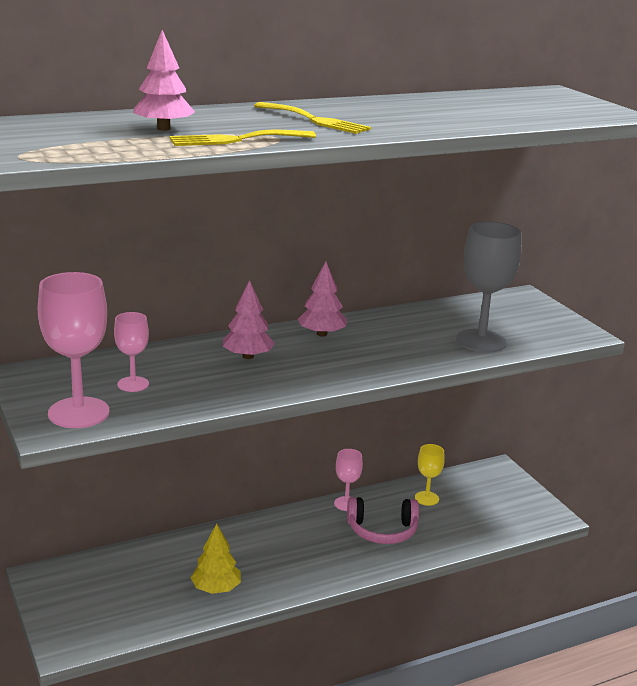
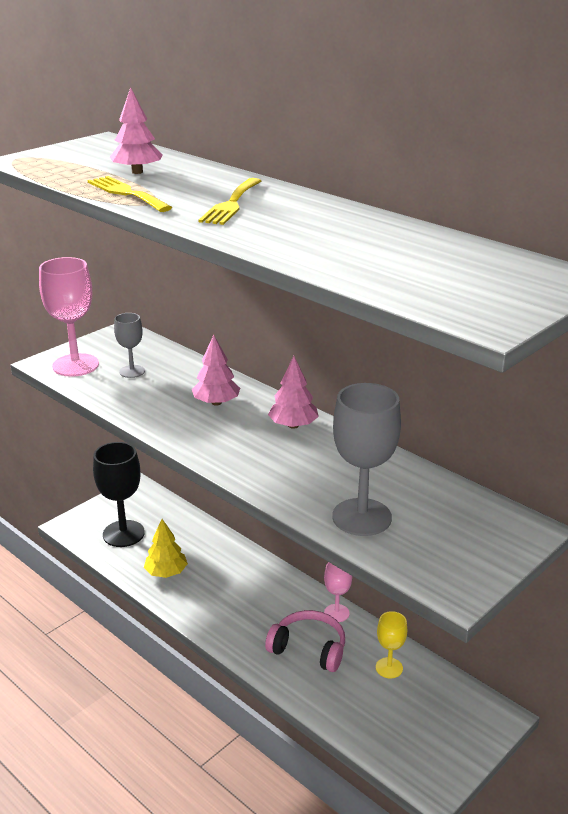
camera: 70 degrees right, 5 degrees up
pink goblet [114,312,149,392] -> grey goblet [114,313,145,378]
pink headphones [347,497,419,544] -> pink headphones turned 135 degrees clockwise [265,610,345,672]
none -> black goblet [93,442,145,547]

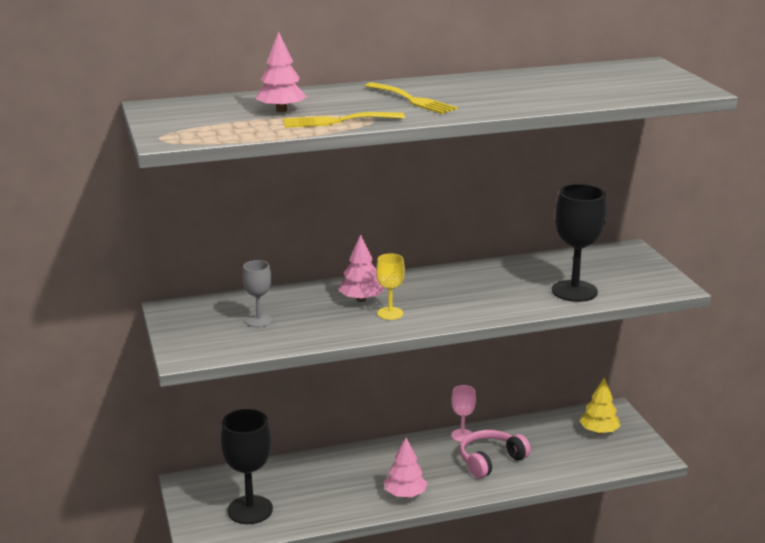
camera: 60 degrees left, 5 degrees down
pink goblet [39,257,99,377] -> none
yellow tree [144,519,188,578] -> yellow tree moved to [580,377,620,434]
pink tree [268,356,319,429] -> pink tree moved to [384,438,428,497]
grey goblet [332,383,401,536] -> black goblet [552,184,607,302]
yellow goblet [376,611,407,679] -> yellow goblet moved to [376,253,405,320]

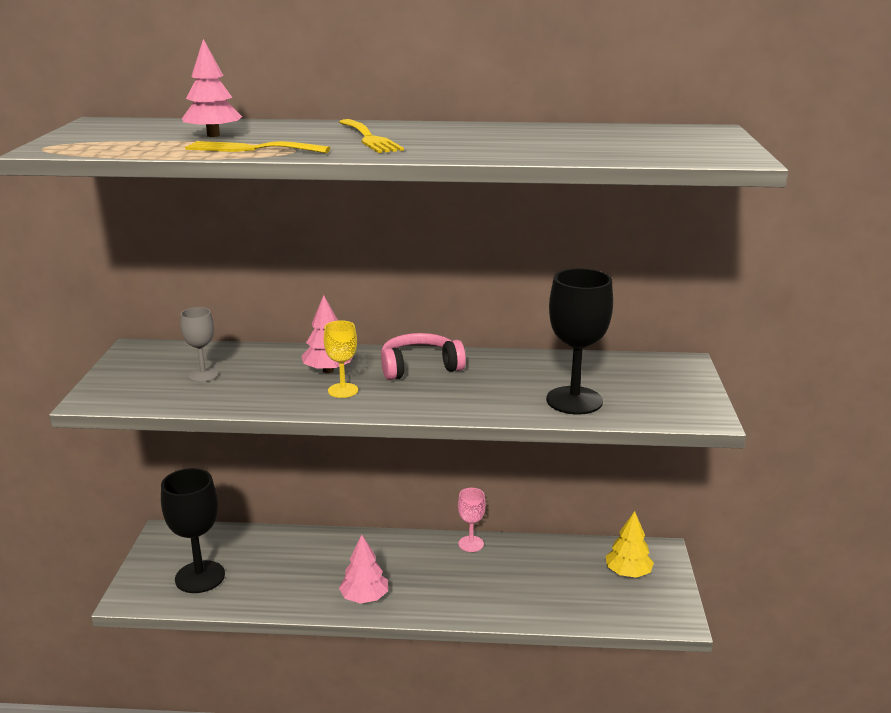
camera: 20 degrees right, 0 degrees up
pink headphones [460,430,531,478] -> pink headphones moved to [381,333,466,380]

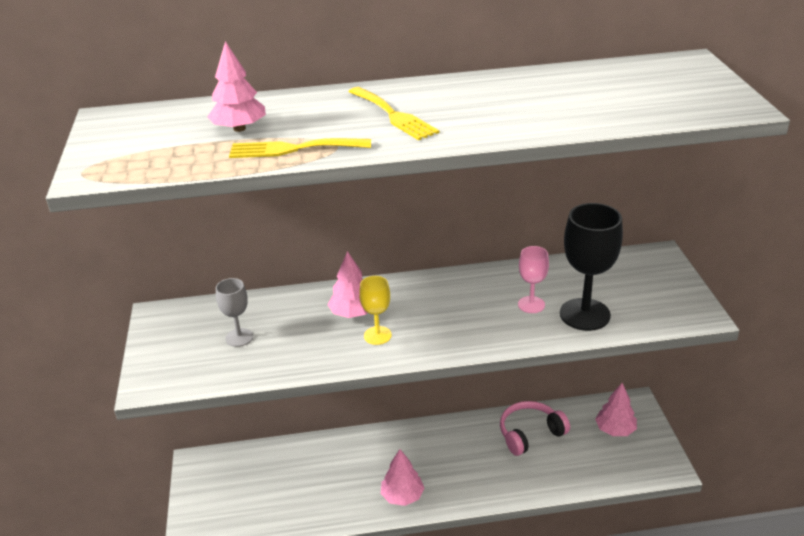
camera: 10 degrees left, 10 degrees up
black goblet [161,468,225,593] -> none
pink headphones [381,333,466,380] -> pink headphones moved to [500,401,570,456]
pink goblet [458,488,486,552] -> pink goblet moved to [518,246,549,313]
yellow tree [605,511,654,578] -> pink tree [595,383,637,436]

